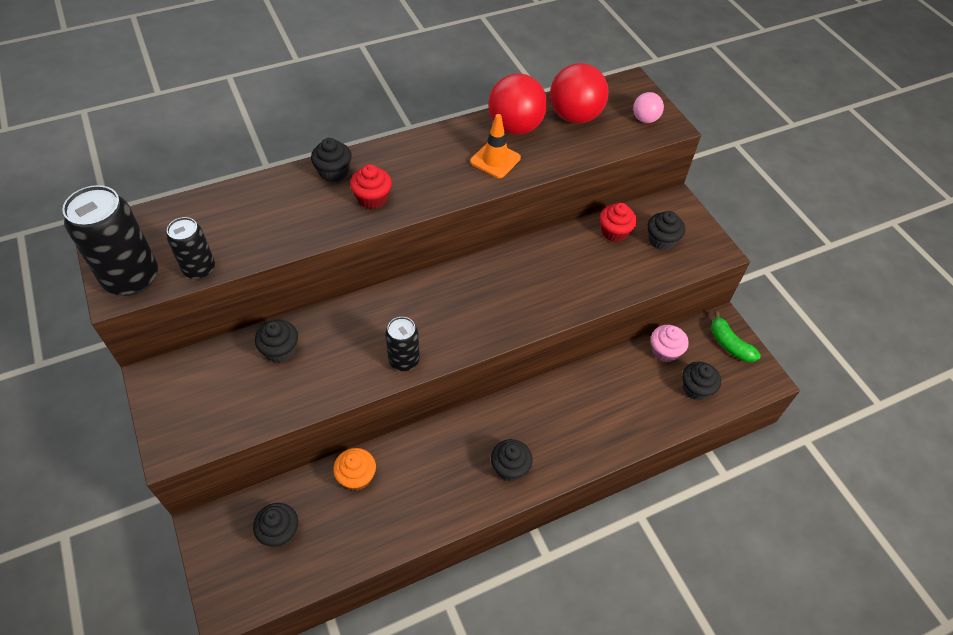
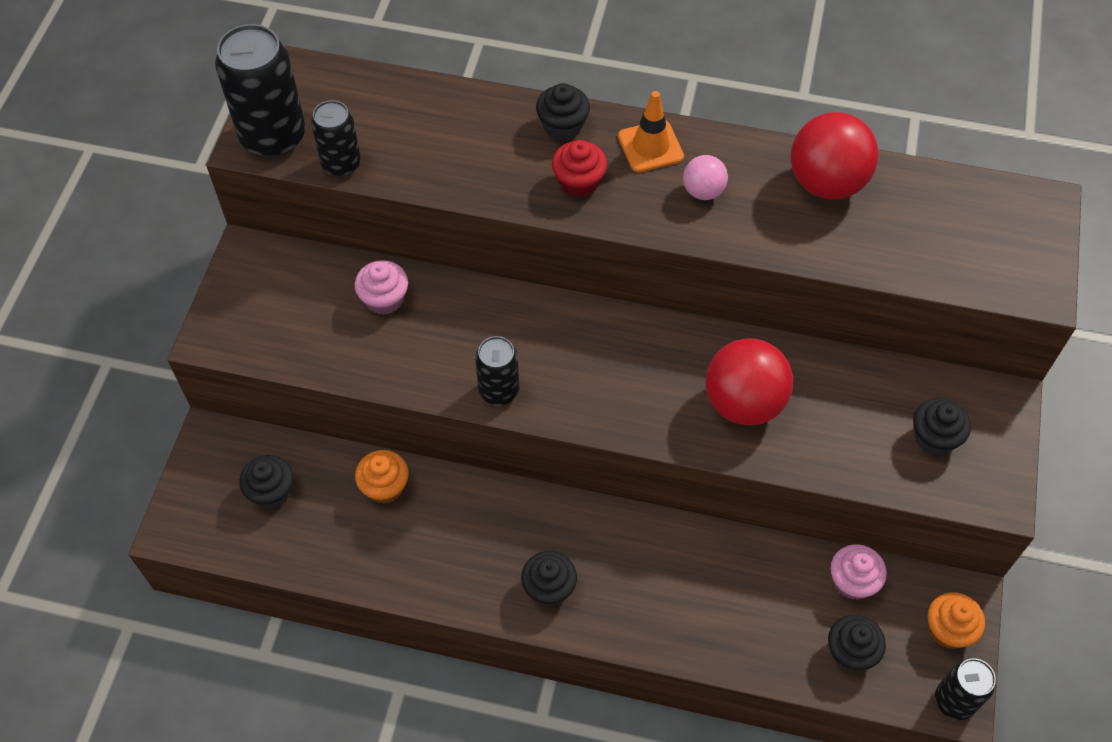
camera: 40 degrees right, 5 degrees up
black cupcake [255,320,298,363] -> pink cupcake [355,260,408,315]
orange traffic cone [470,114,521,178] -> orange traffic cone moved to [618,91,684,173]
red ball [550,63,609,124] -> red ball moved to [706,338,793,425]
red cupcake [600,203,637,242] -> none
pink ball [633,92,664,123] -> pink ball moved to [683,155,728,200]
green banana [711,311,761,362] -> orange cupcake [928,592,985,649]
none -> black can [935,658,996,720]

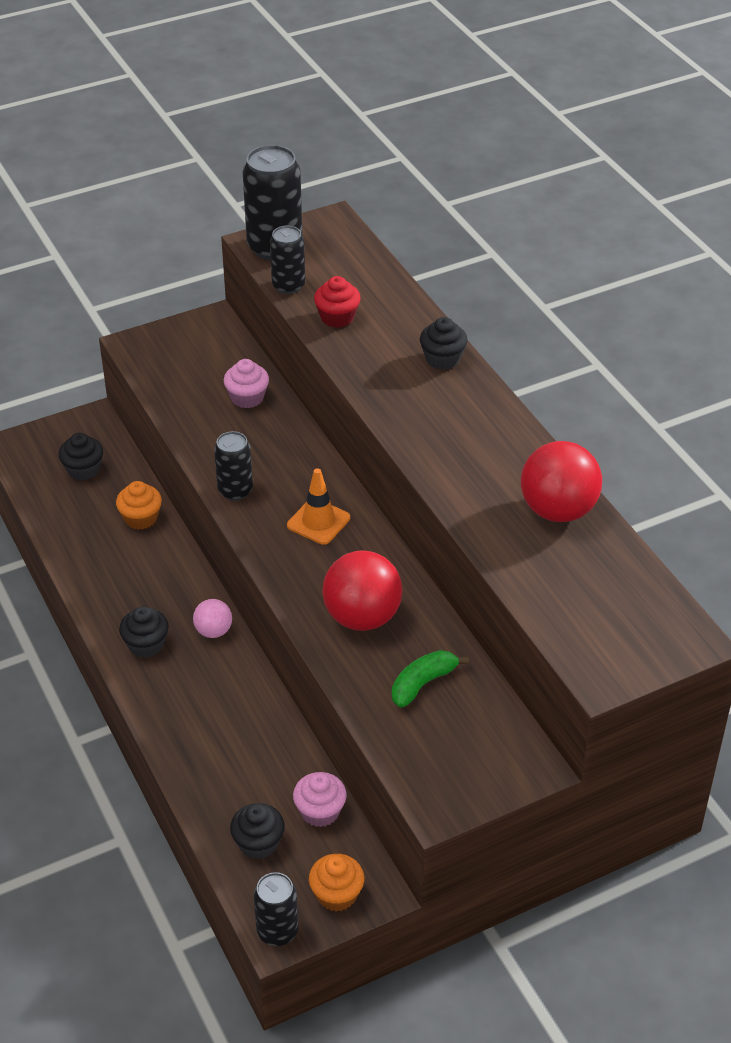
camera: 50 degrees right, 15 degrees down
red cupcake [552,140,607,198] -> red cupcake moved to [314,276,361,328]
orange traffic cone [618,91,684,173] -> orange traffic cone moved to [287,468,350,545]
pink ball [683,155,728,200] -> pink ball moved to [193,599,232,638]
black cupcake [913,398,971,455] -> none
none -> green banana [392,650,469,707]

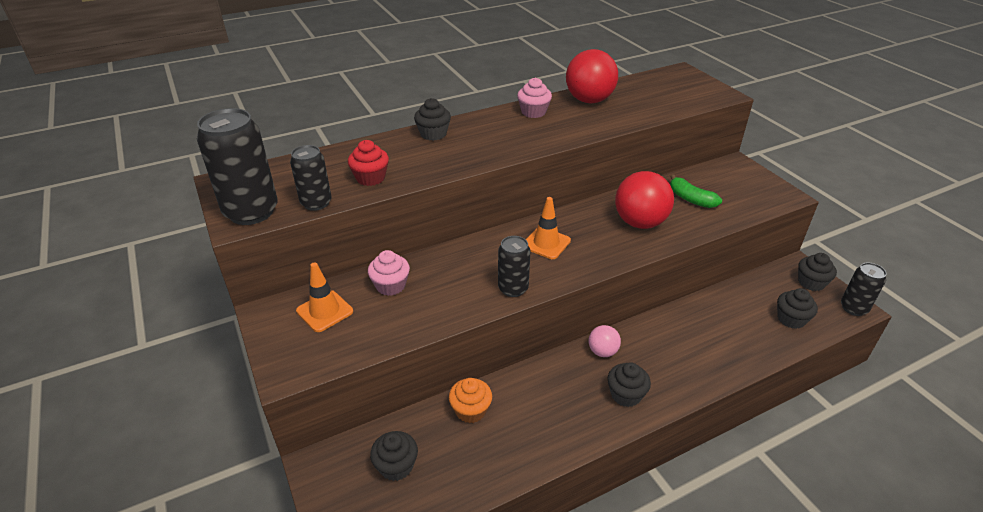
camera: 90 degrees left, 5 degrees down
pink cupcake [293,772,347,827] -> pink cupcake moved to [517,78,552,118]
orange cupcake [309,854,364,912] -> black cupcake [798,253,837,291]
none -> orange traffic cone [296,262,353,332]

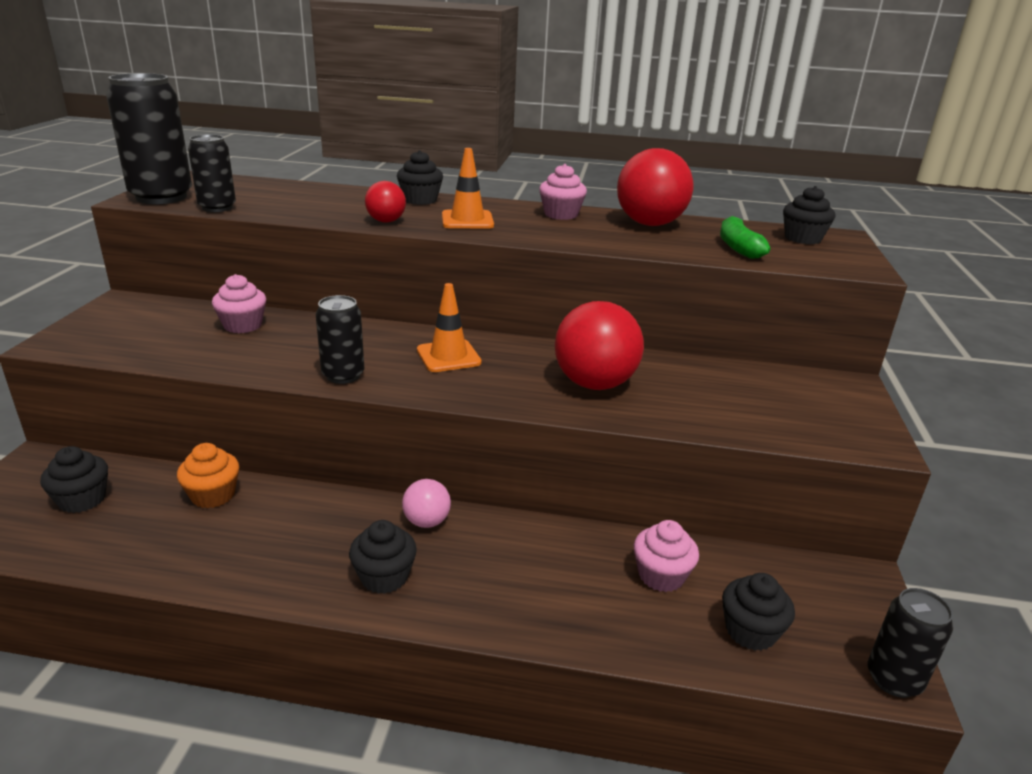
camera: 35 degrees right, 10 degrees down
orange traffic cone [296,262,353,332] -> orange traffic cone moved to [442,148,494,229]
red cupcake [348,140,389,186] -> none
green banana [670,174,722,208] -> green banana moved to [720,216,770,259]
black cupcake [798,253,837,291] -> black cupcake moved to [783,186,835,244]
none -> red ball [365,181,406,223]
none -> pink cupcake [634,520,699,592]

